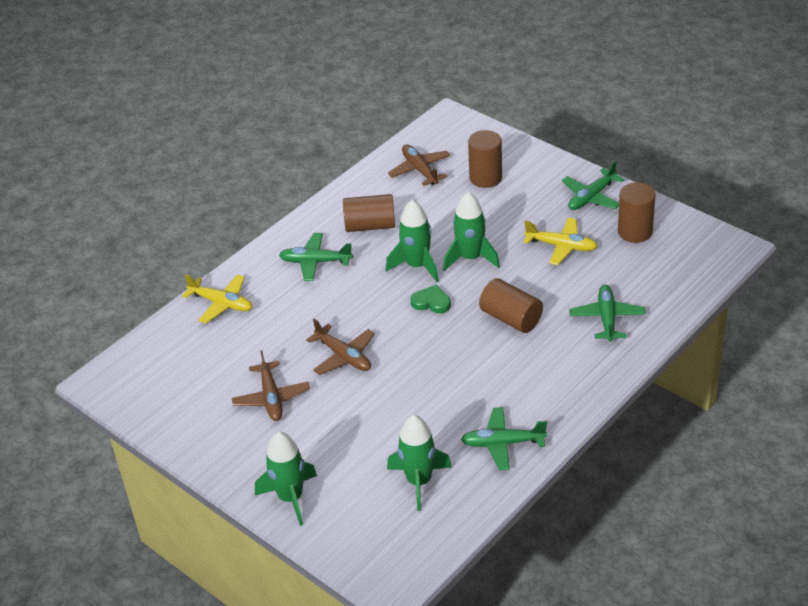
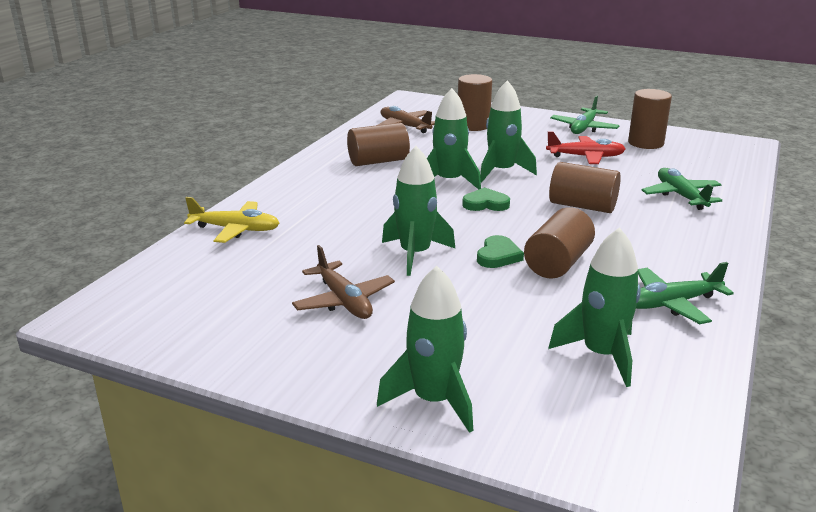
camera: 20 degrees left, 15 degrees down
green plane [279,233,353,281] -> none
brown plane [306,319,375,375] -> green rocket [382,146,455,276]
yellow plane [523,218,598,265] -> red plane [546,131,626,164]
none -> green heart [477,235,524,268]
none -> brown cylinder [524,207,595,279]

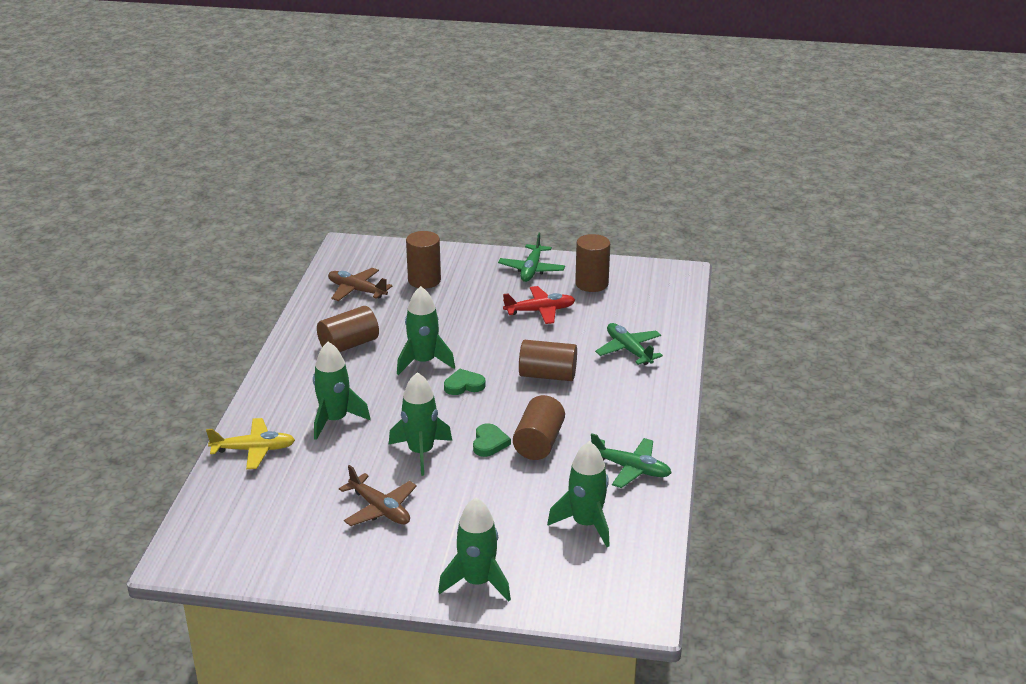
camera: 15 degrees left, 5 degrees up
green rocket [480,80,537,182] -> green rocket moved to [313,342,370,440]
green plane [636,262,734,324] -> green plane turned 120 degrees counterclockwise [591,433,671,488]

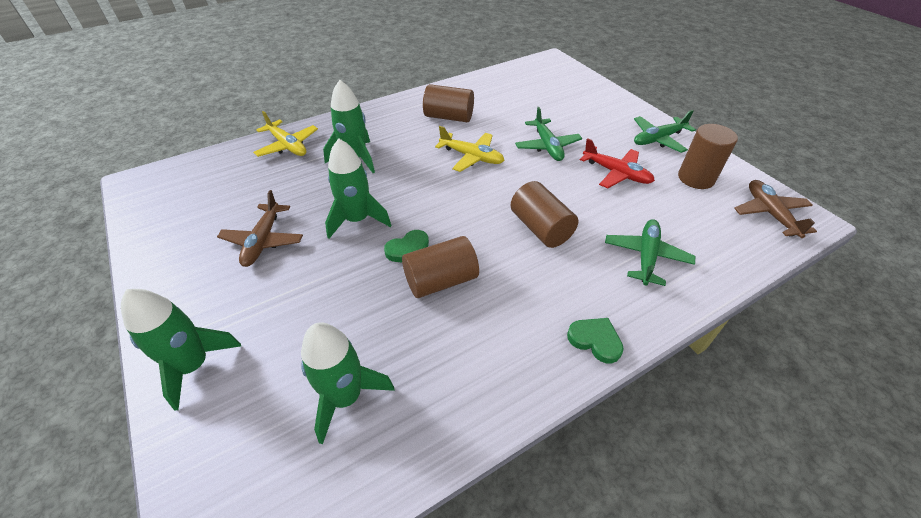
camera: 50 degrees right, 15 degrees up
brown plane [328,268,393,301] -> brown plane moved to [734,180,817,238]
green rocket [397,286,455,375] -> yellow plane [435,126,505,172]
brown cylinder [406,231,441,289] -> none
green heart [444,369,486,395] -> green heart moved to [567,318,624,363]
green plane [591,433,671,488] -> green plane moved to [515,107,582,161]

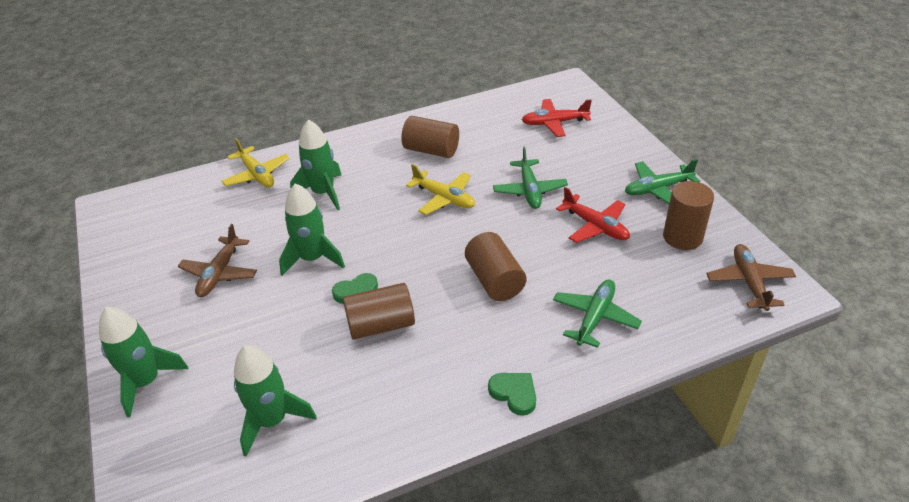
camera: 10 degrees right, 5 degrees down
none -> red plane [522,99,592,137]

